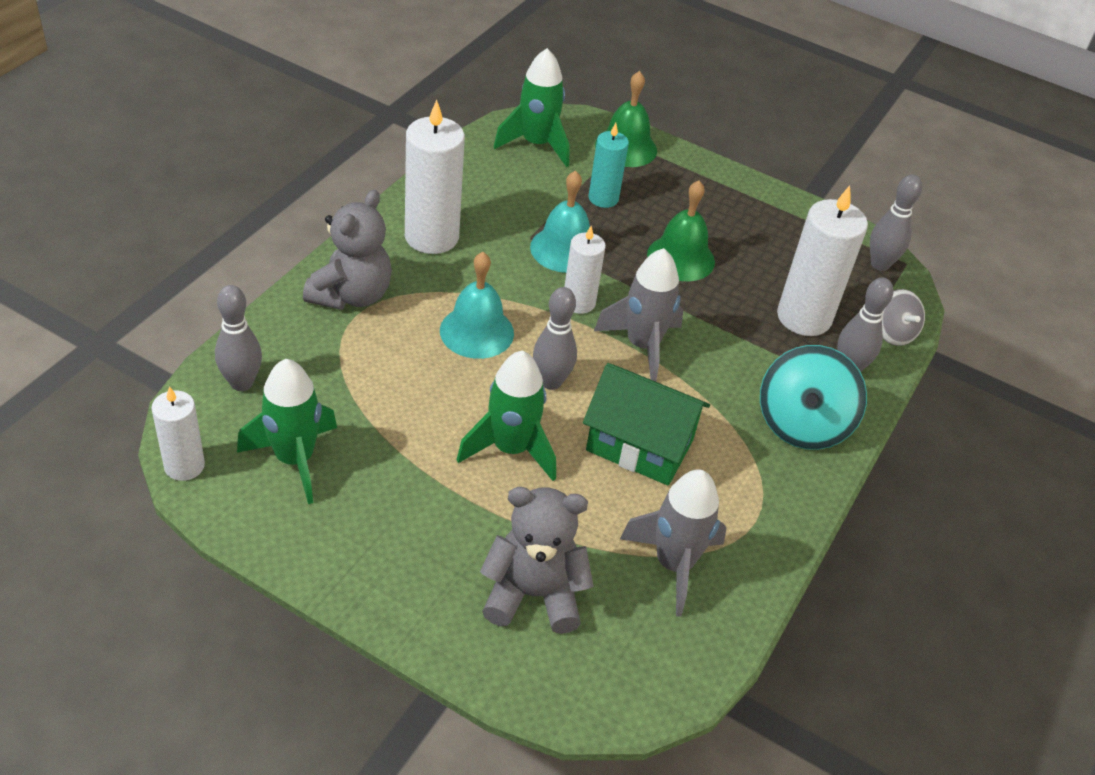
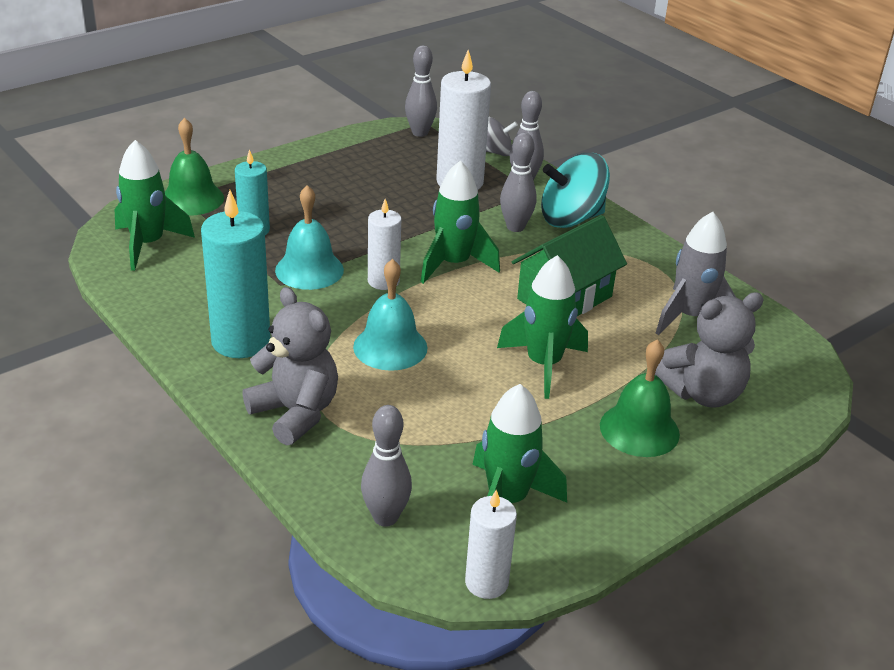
camera: 65 degrees left, 10 degrees down
white candle [405,100,465,254] -> turquoise candle [201,190,270,358]
grey teddy bear [480,487,594,634] -> grey teddy bear turned 135 degrees counterclockwise [655,292,764,408]
grey bowling pin [533,287,577,390] -> grey bowling pin moved to [500,133,537,232]
grey rocket [594,248,683,382] -> green rocket [421,161,500,284]
green bell [647,180,715,281] -> green bell moved to [600,339,680,457]
turquoise spinning top [760,345,867,450] -> turquoise spinning top turned 120 degrees clockwise [541,153,610,228]

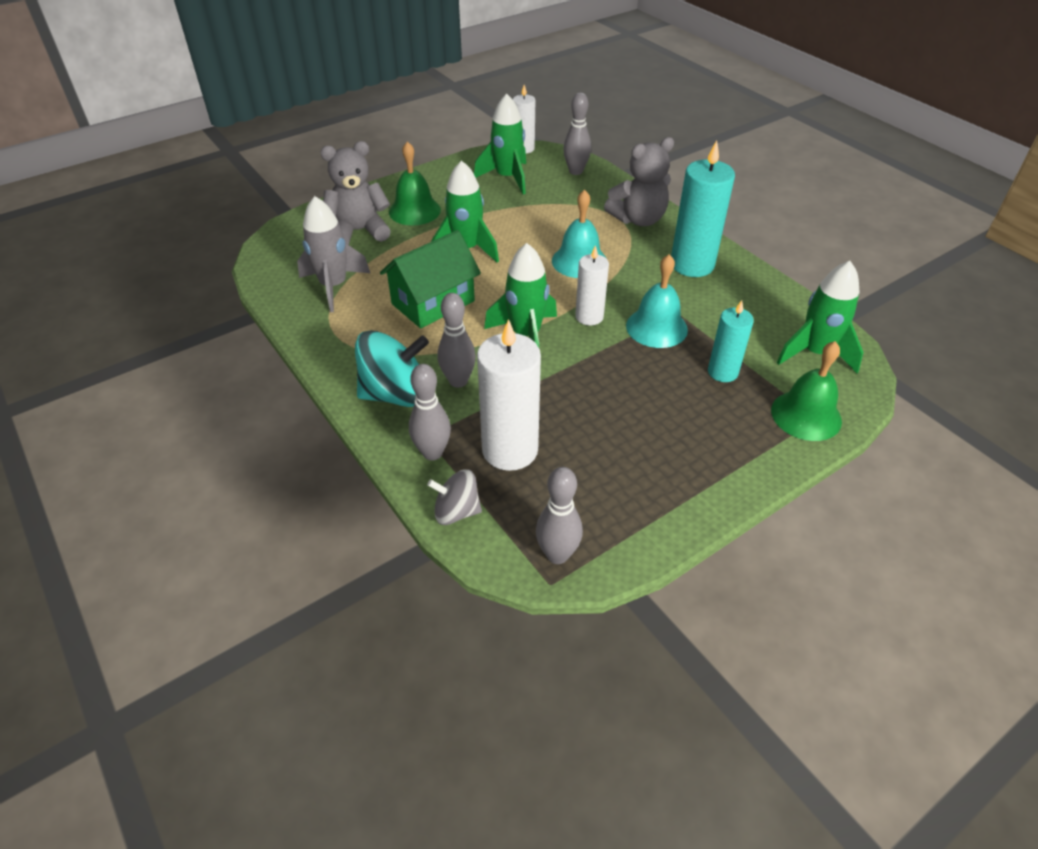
camera: 175 degrees left, 10 degrees up
grey teddy bear [242,287,338,445] -> grey teddy bear turned 75 degrees counterclockwise [604,137,674,226]

